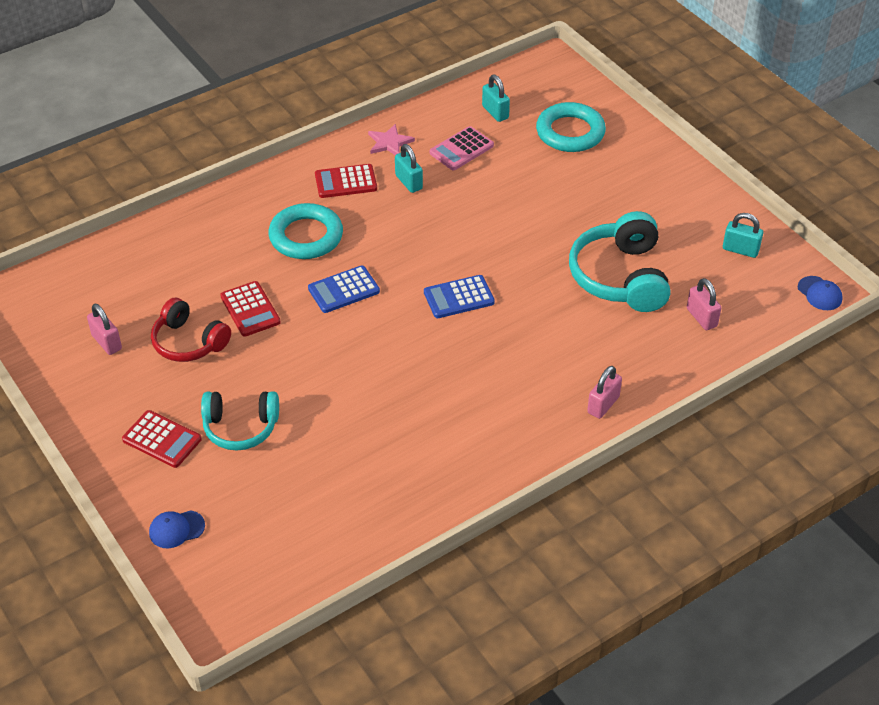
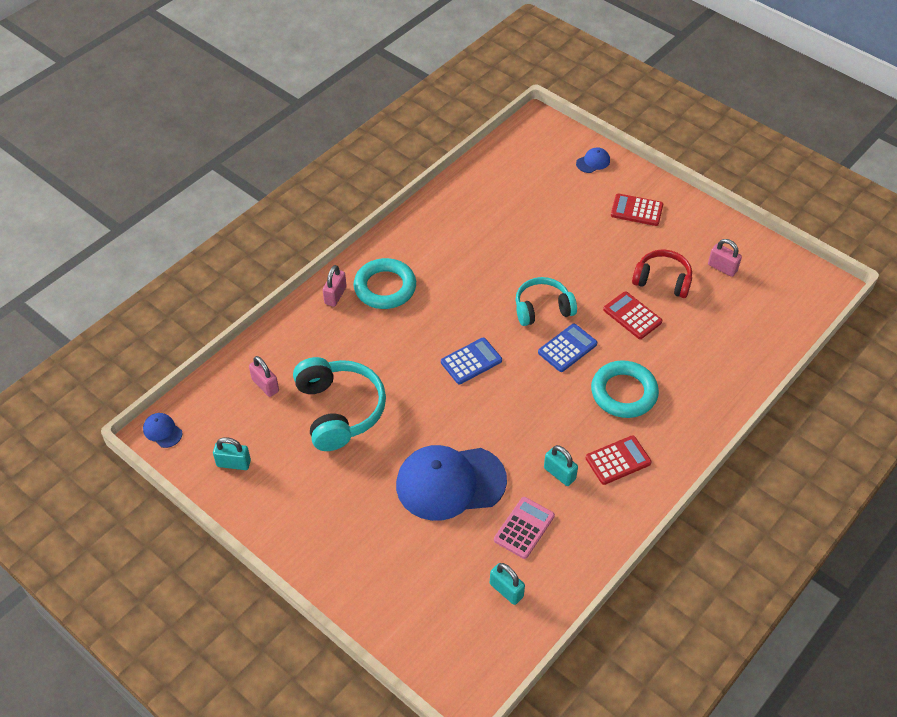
camera: 165 degrees right, 5 degrees up
turquoise headphones [201,391,279,450] -> turquoise headphones moved to [515,277,577,326]
pink star [368,124,415,155] -> none
turquoise ring [536,102,606,152] -> turquoise ring moved to [354,258,416,309]
none -> blue cap [396,445,507,521]

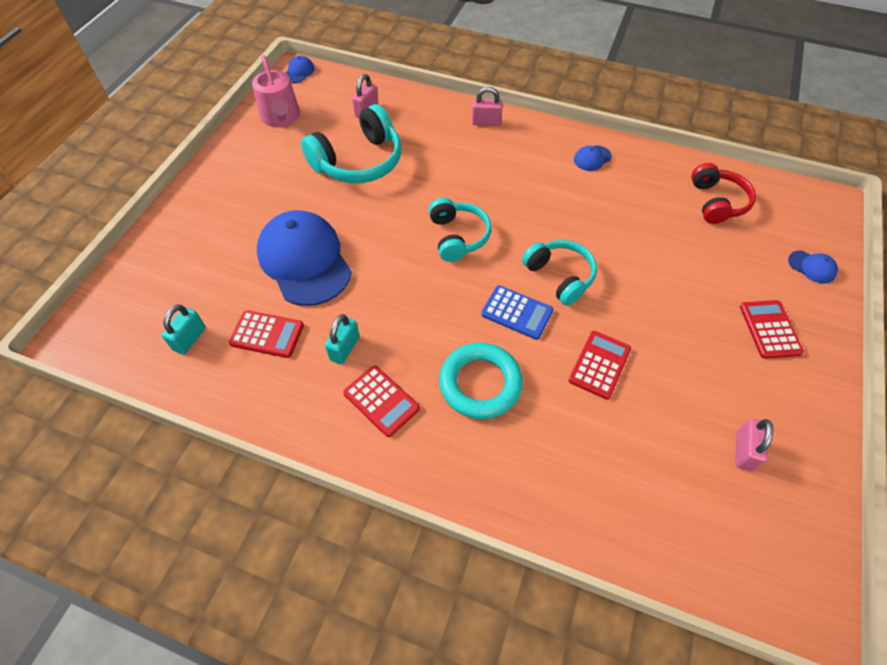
camera: 70 degrees right, 5 degrees up
turquoise padlock [213,437,251,470] -> pink watering can [252,55,300,127]
turquoise ring [354,258,416,309] -> none
blue calculator [441,338,502,384] -> turquoise headphones [428,198,492,262]
pink calculator [494,497,555,559] -> red calculator [229,310,304,358]
red headphones [632,250,692,298] -> red headphones moved to [691,163,756,224]
none -> blue cap [574,145,612,171]

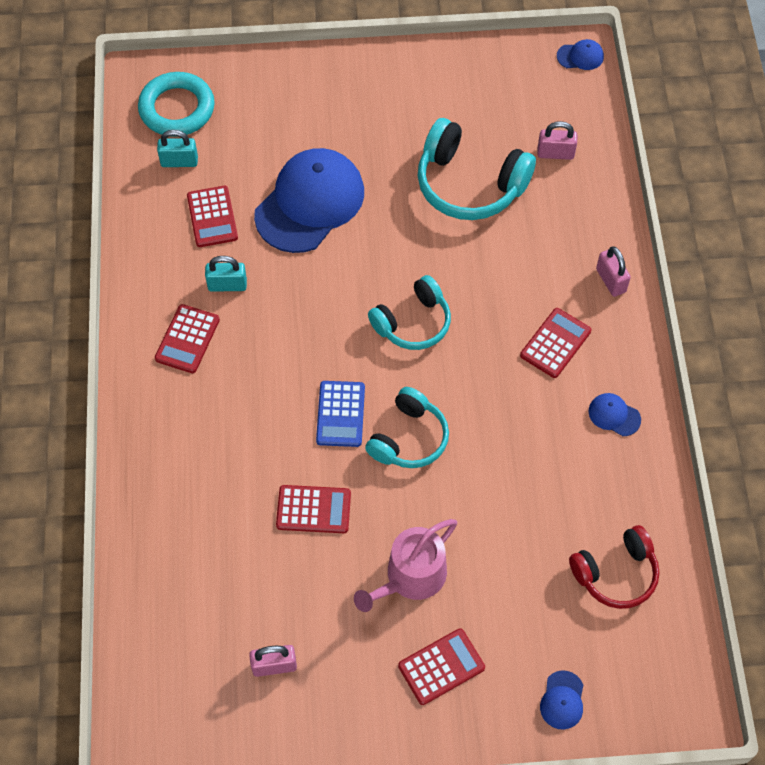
camera: 65 degrees right, 5 degrees up
pink watering can [252,55,300,127] -> pink watering can moved to [354,519,457,612]
turquoise ring [439,343,523,419] -> turquoise ring moved to [138,72,215,137]
none -> red calculator [520,308,591,378]

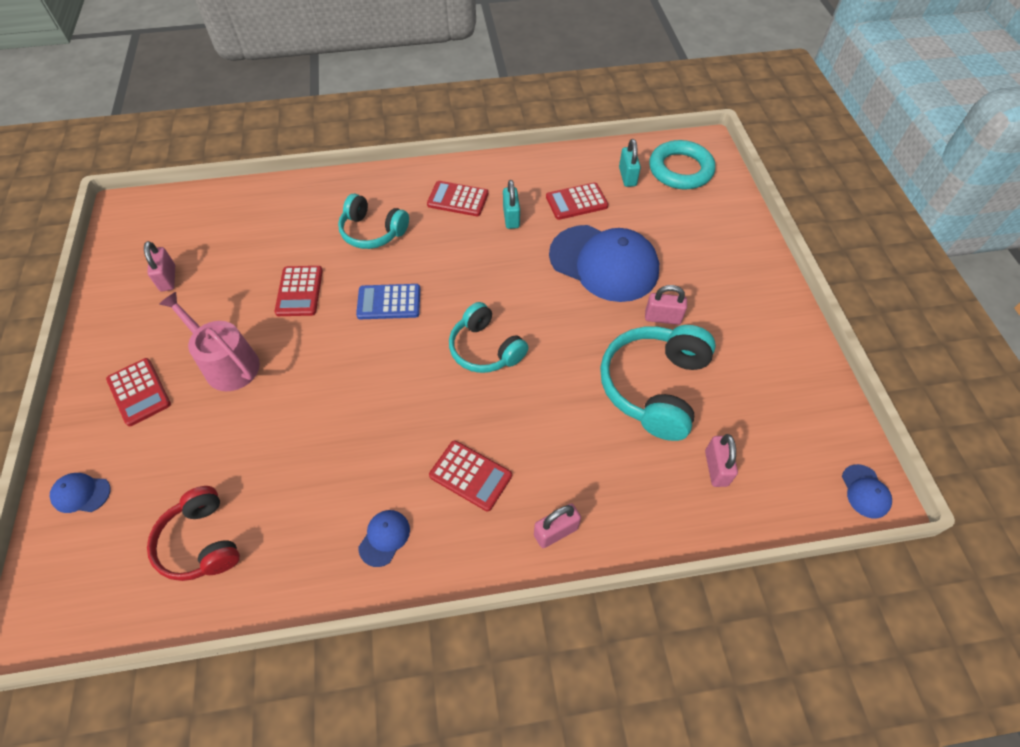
camera: 85 degrees right, 5 degrees down
turquoise headphones [365,387,449,468] -> turquoise headphones moved to [338,194,409,249]
none -> pink padlock [645,285,687,325]

